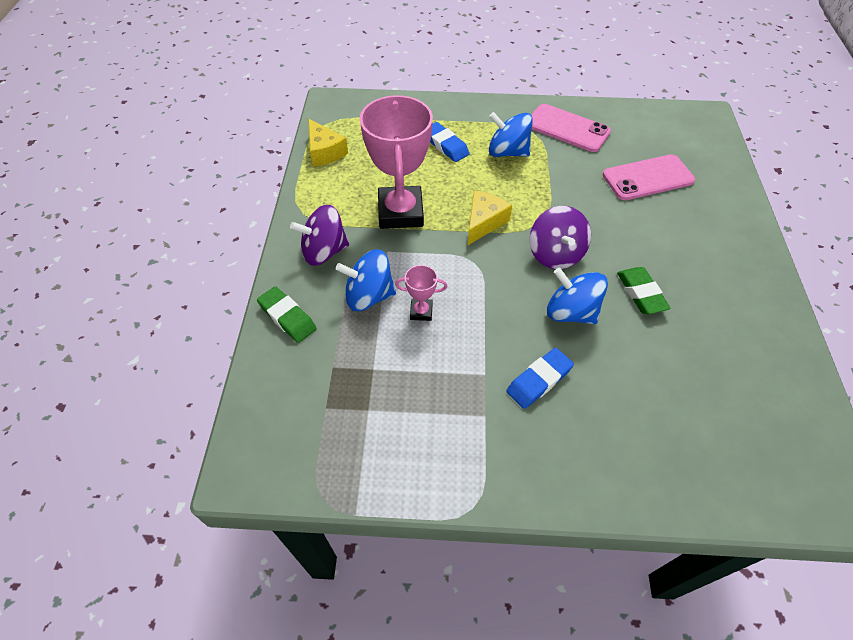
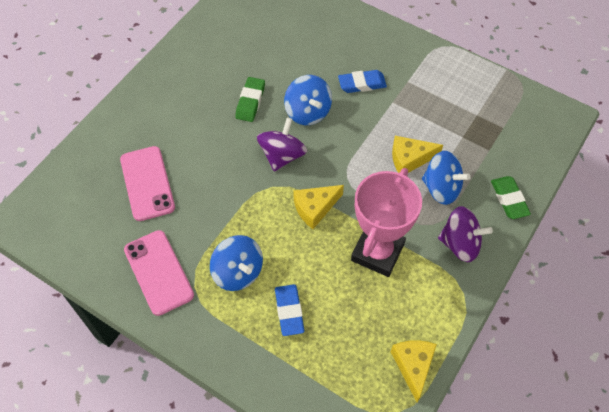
camera: 150 degrees left, 5 degrees up
pink trophy [395,265,447,321] -> yellow cheese [392,136,443,173]
pink phone [603,154,695,200] -> pink phone turned 60 degrees clockwise [120,146,175,221]

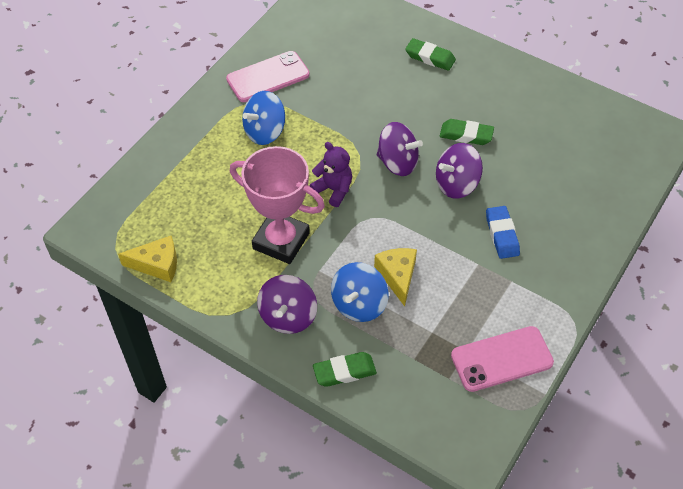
camera: 90 degrees right, 5 degrees down
pink phone [120,146,175,221] -> pink phone moved to [451,326,554,392]
blue eraser [275,284,305,336] -> none
blue spinning top [284,75,332,125] -> purple spinning top [436,143,483,199]
yellow cheese [293,185,344,229] -> purple teddy bear [309,142,352,207]
none -> green eraser [405,38,456,71]

